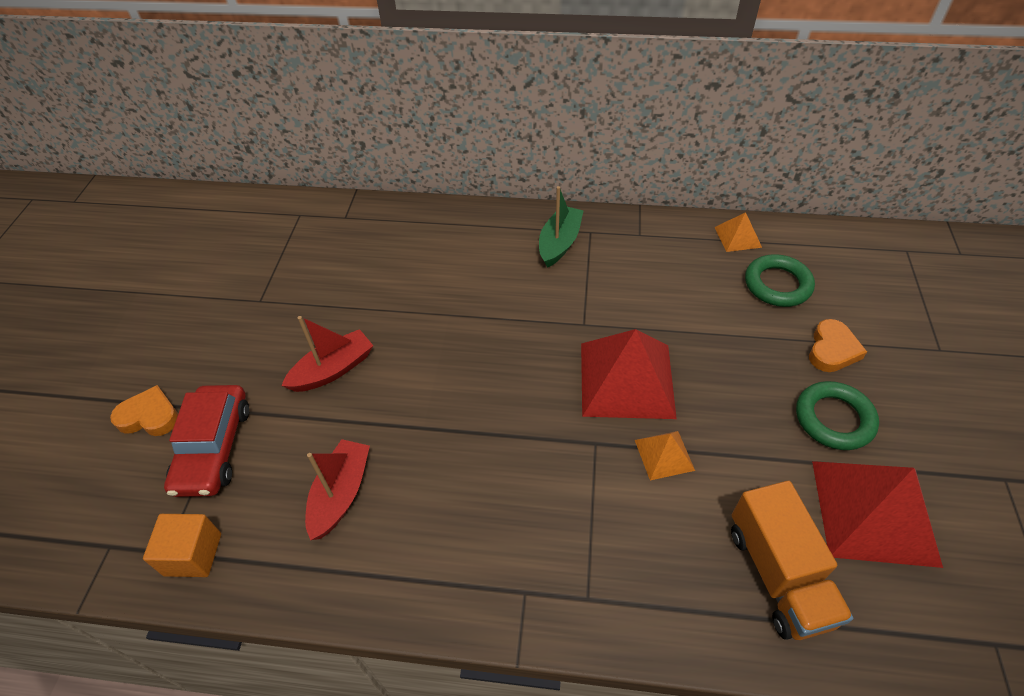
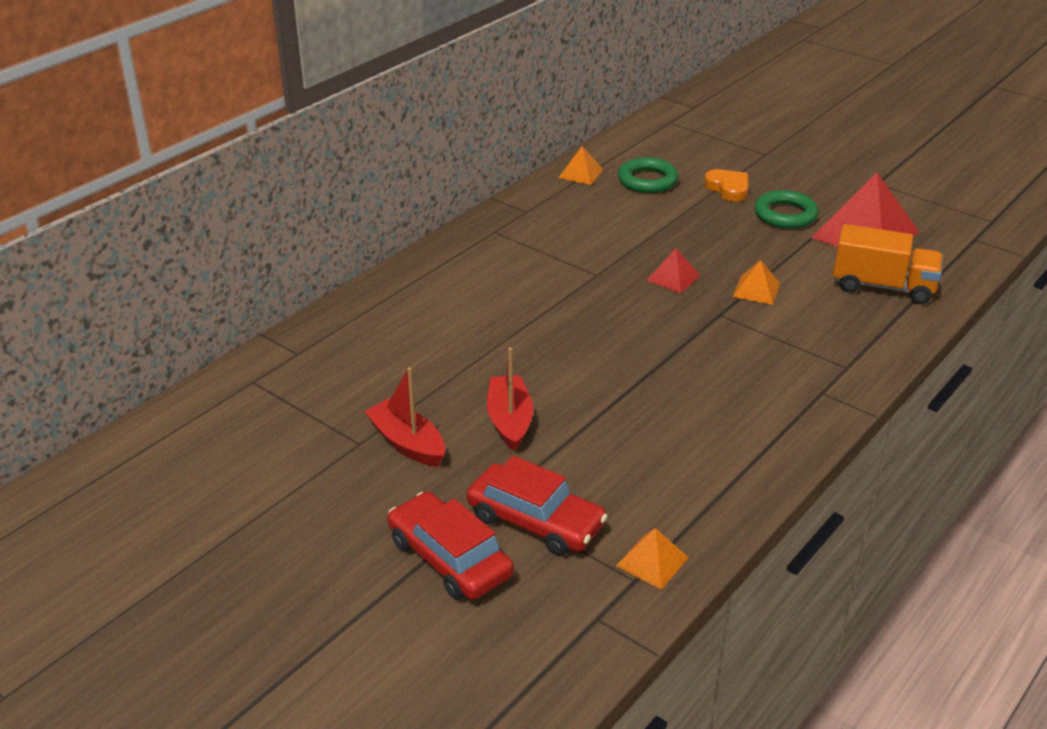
camera: 60 degrees left, 15 degrees down
orange heart [110,385,178,436] -> red car [387,491,514,600]
orange cube [143,514,221,577] -> orange pyramid [616,528,689,590]
red boat [305,439,370,540] -> red boat moved to [364,367,445,467]
green boat [539,186,584,268] -> none
red pyramid [581,329,677,419] -> red pyramid [646,248,701,293], size x0.48

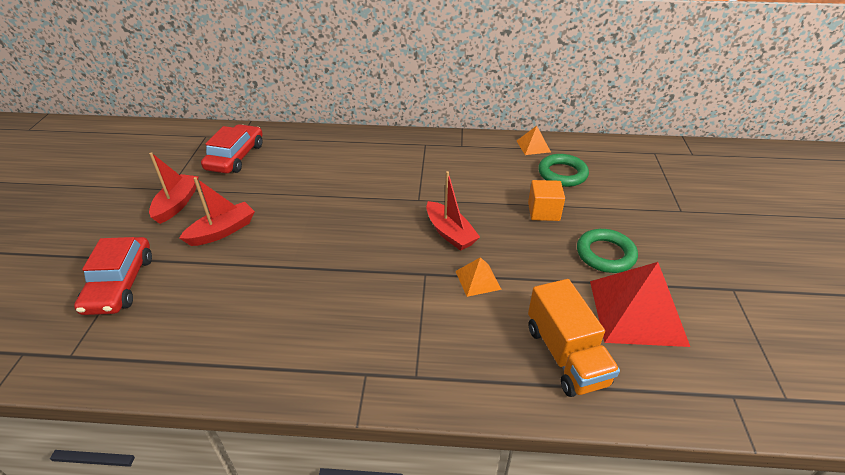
camera: 55 degrees right, 5 degrees up
red car [387,491,514,600] -> red car moved to [201,124,263,174]
orange pyramid [616,528,689,590] -> none
red pyramid [646,248,701,293] -> red boat [426,171,480,251]
orange heart [704,169,748,202] -> none
none -> orange cube [528,180,565,221]

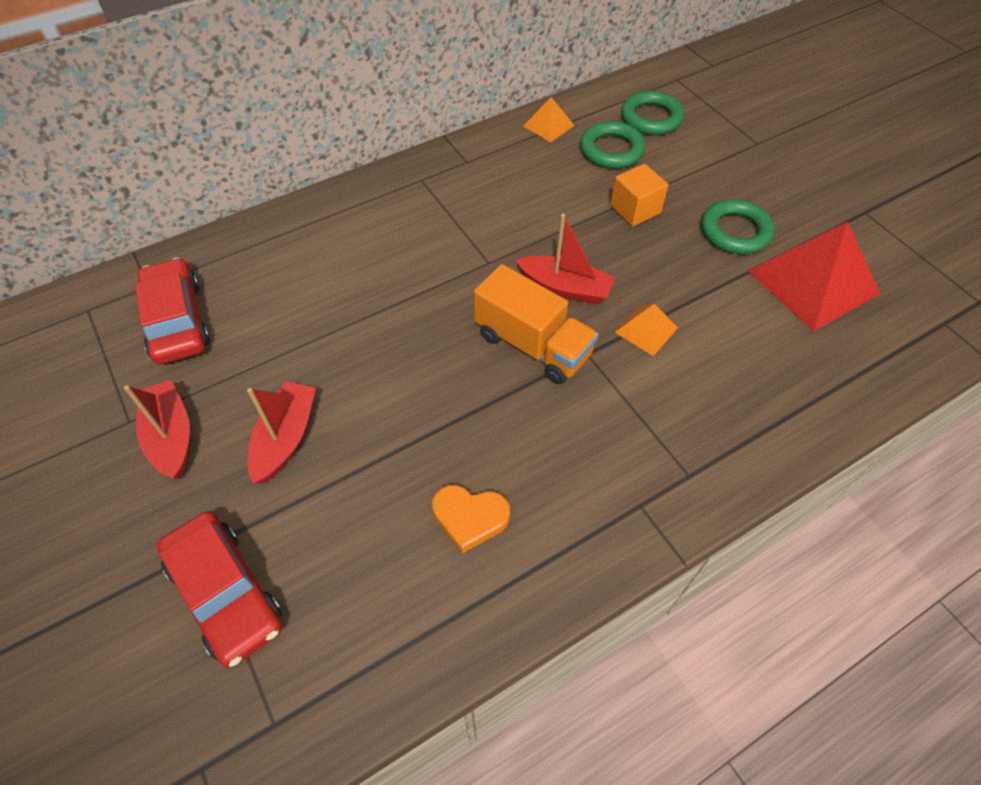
camera: 35 degrees left, 15 degrees up
orange truck [528,279,620,397] -> orange truck moved to [474,264,598,384]
none -> orange heart [432,485,510,554]
none -> green ring [621,91,684,135]

